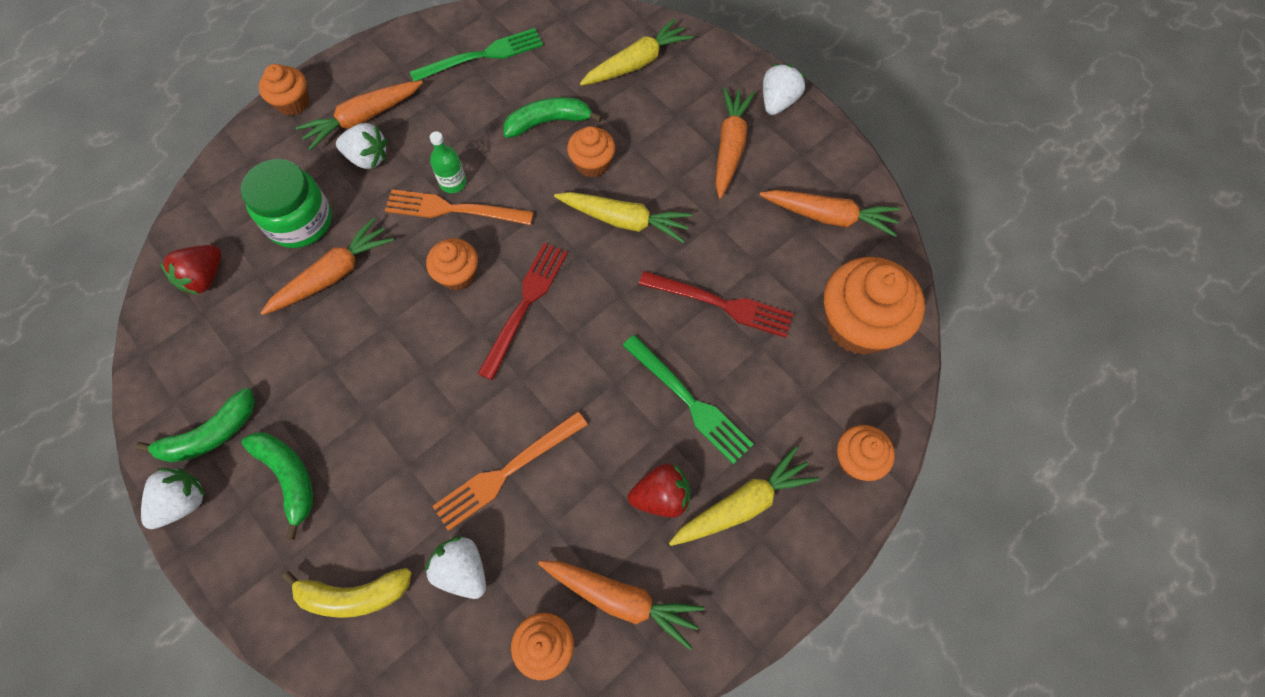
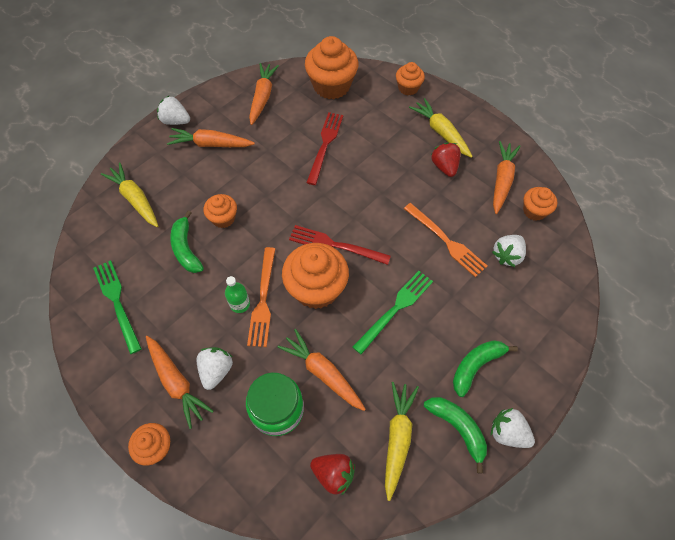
camera: 95 degrees left, 5 degrees down
yellow banana [282,568,412,618] -> none
orange cupcake [426,238,478,290] -> orange cupcake [282,243,349,309], size x1.83
yellow carrot [554,192,692,243] -> yellow carrot moved to [385,382,419,501]
green fork [622,335,754,464] -> green fork moved to [353,271,433,354]

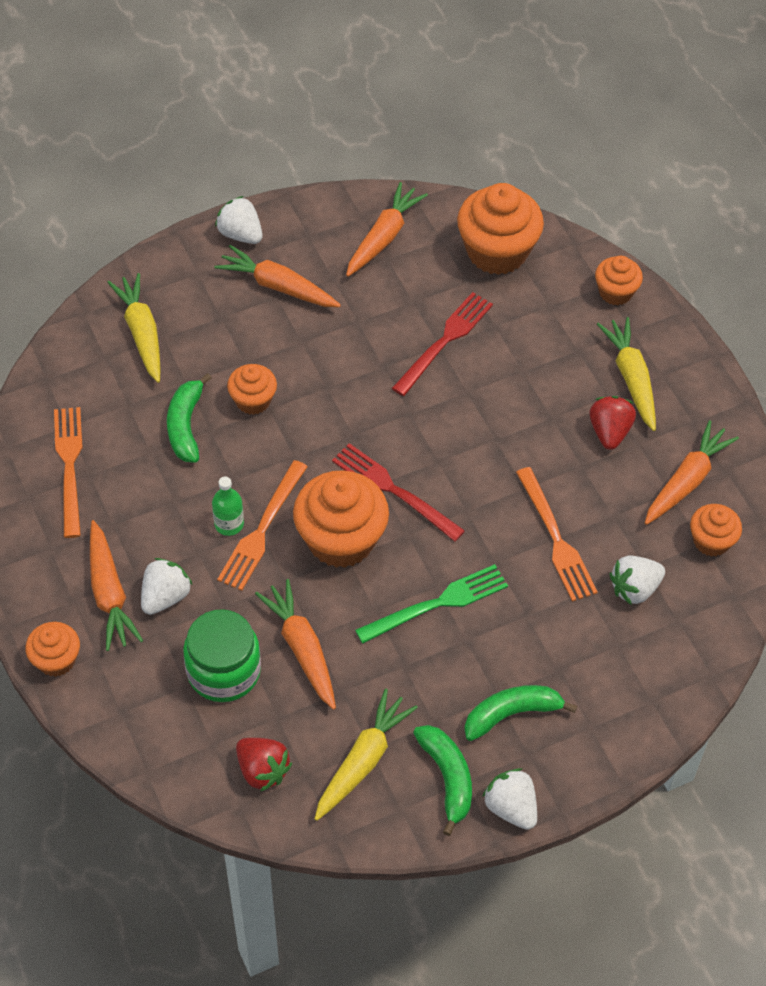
camera: 20 degrees right, 5 degrees down
green fork [93,260,142,354] -> orange fork [54,407,83,538]

